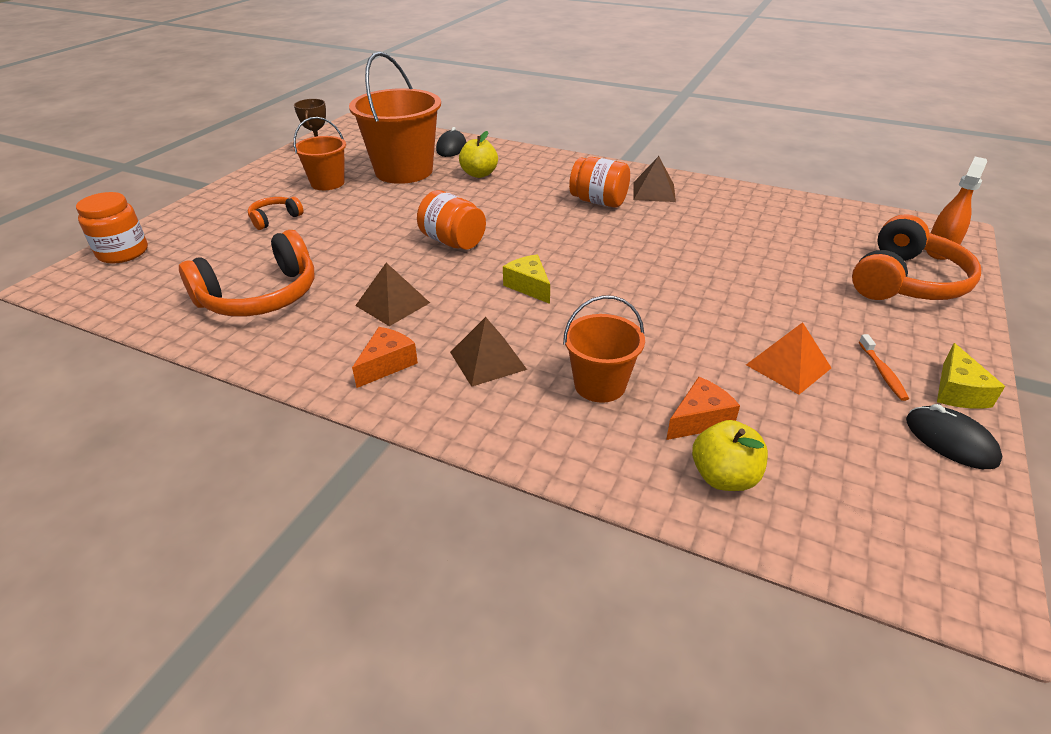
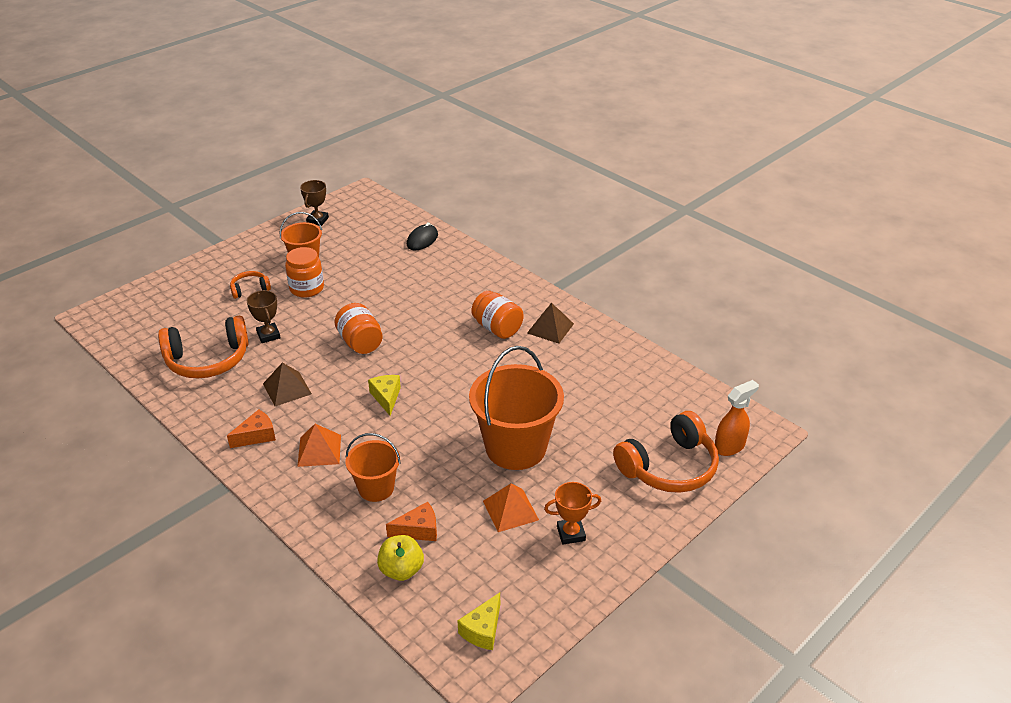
camera: 20 degrees right, 0 degrees up
orange jar [76,192,148,264] -> orange jar moved to [285,247,324,298]
orange bucket [349,52,441,184] -> orange bucket moved to [469,346,564,470]
brown pyramid [450,317,527,387] -> orange pyramid [297,424,341,467]
yellow apple [459,131,498,178] -> none
orange toothbrush [859,334,909,401] -> orange trophy [544,482,601,544]
black mouse [906,404,1002,469] -> none
yellow cheese [937,343,1005,409] -> yellow cheese moved to [458,592,500,650]
none -> brown trophy [247,290,281,343]

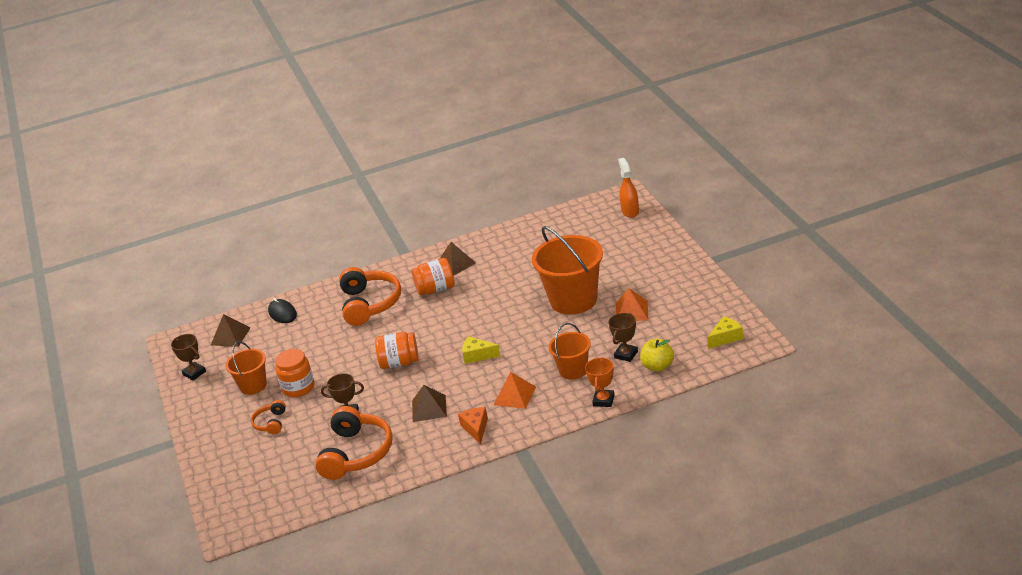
camera: 60 degrees left, 5 degrees down
orange cheese [386,502,437,541] -> brown trophy [608,313,638,362]
yellow cheese [458,592,500,650] -> yellow cheese turned 90 degrees counterclockwise [707,316,743,349]
orange trophy [544,482,601,544] -> orange trophy moved to [585,357,614,407]
orange headphones [613,411,719,493] -> orange headphones moved to [339,267,401,326]
none -> brown pyramid [211,314,250,347]

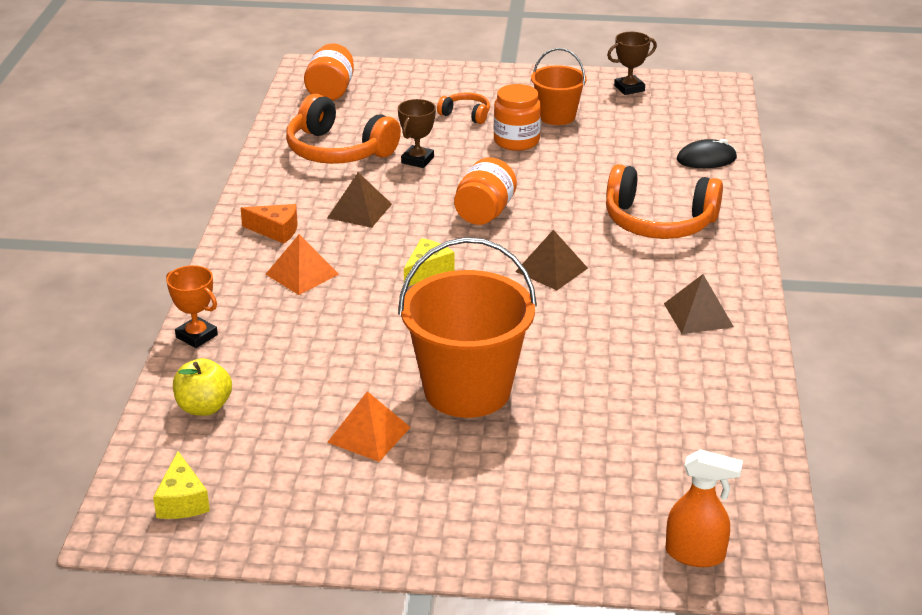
camera: 110 degrees right, 0 degrees up
brown pyramid [211,314,250,347] -> brown pyramid moved to [515,230,588,290]
orange jar [412,258,454,295] -> orange jar moved to [304,43,354,101]
orange bucket [548,323,591,380] -> none
brown trophy [608,313,638,362] -> none

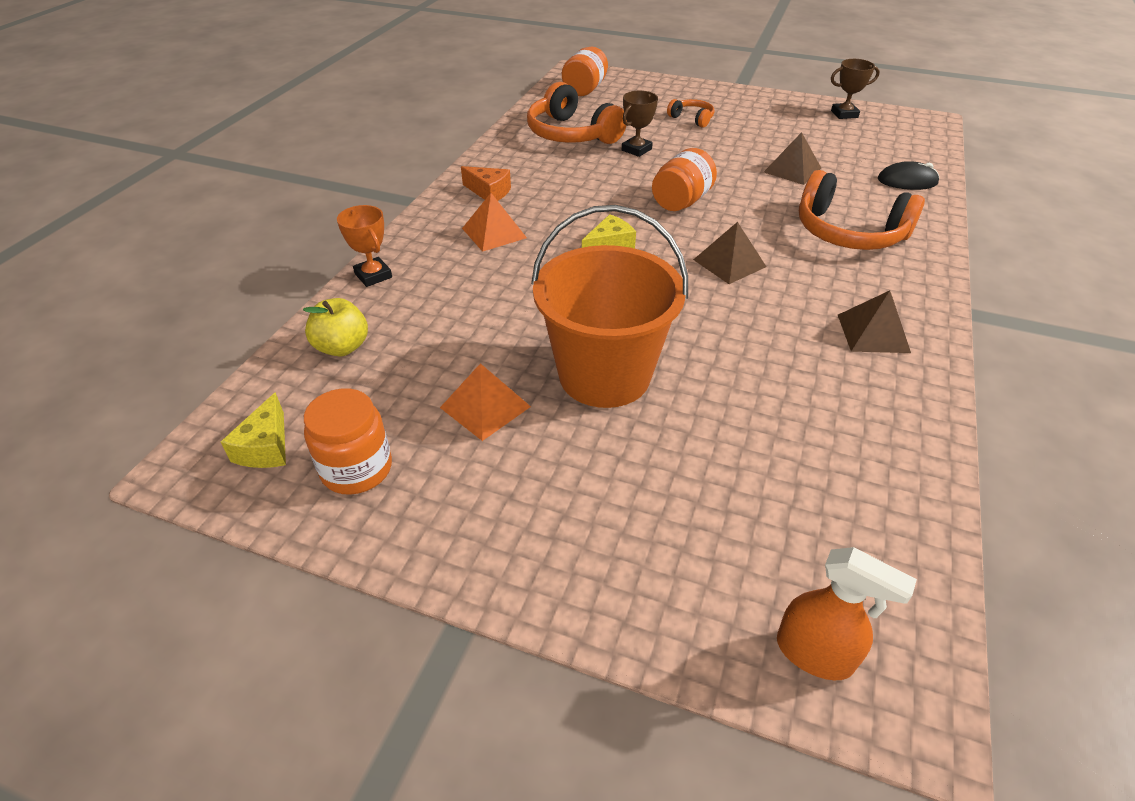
camera: 15 degrees right, 10 degrees up
brown pyramid [327,172,392,228] -> brown pyramid moved to [764,132,821,185]
orange jar [494,84,541,151] -> orange jar moved to [304,389,392,495]
orange bucket [531,48,587,125] -> none

